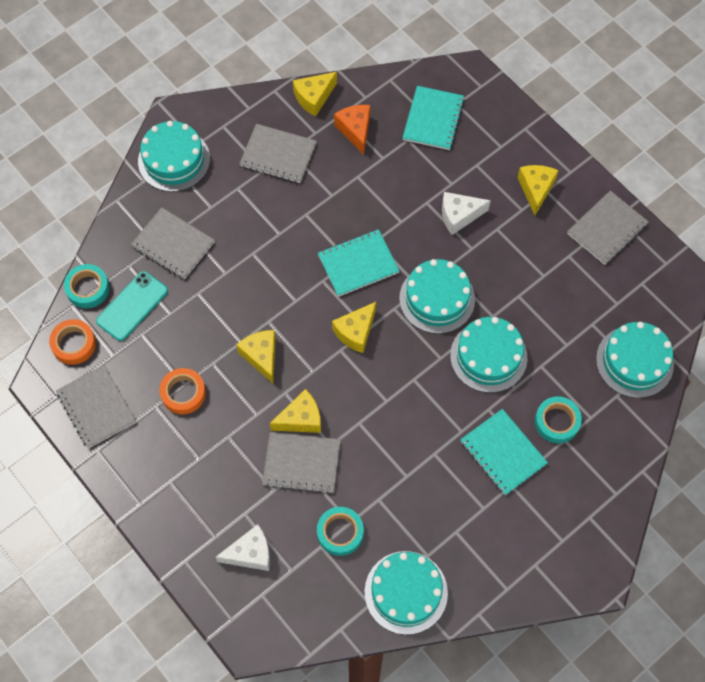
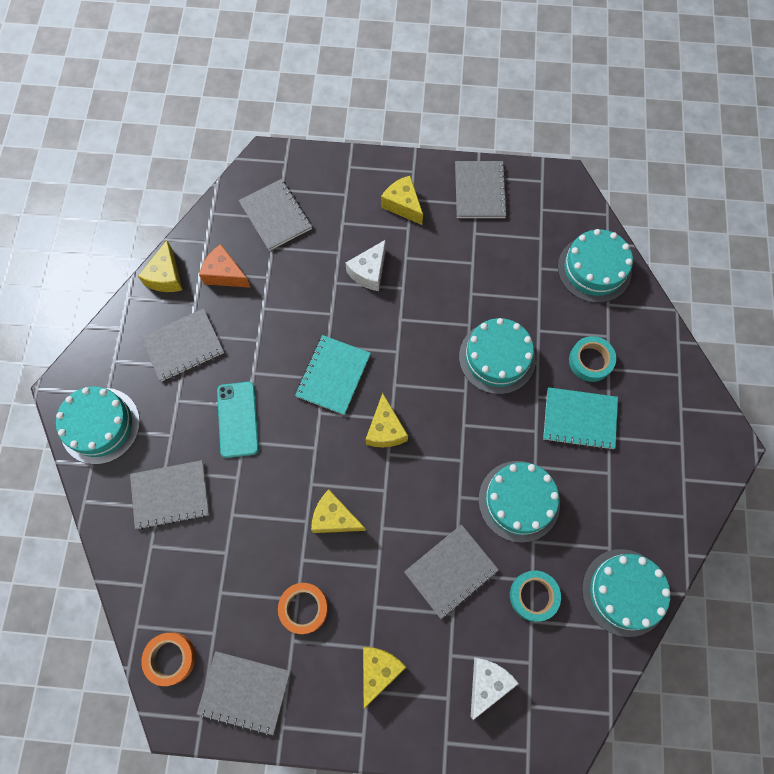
camera: 45 degrees left, 5 degrees up
turquoise tape [64,264,110,308] -> none
turquoise phone [96,271,168,341] -> turquoise phone moved to [217,382,259,458]
yellow cheese [270,389,321,433] -> yellow cheese moved to [363,647,406,709]
turquoise cake [399,259,475,334] -> turquoise cake moved to [479,461,560,543]
turquoise notebook [403,86,465,150] -> grey notebook [238,179,312,251]

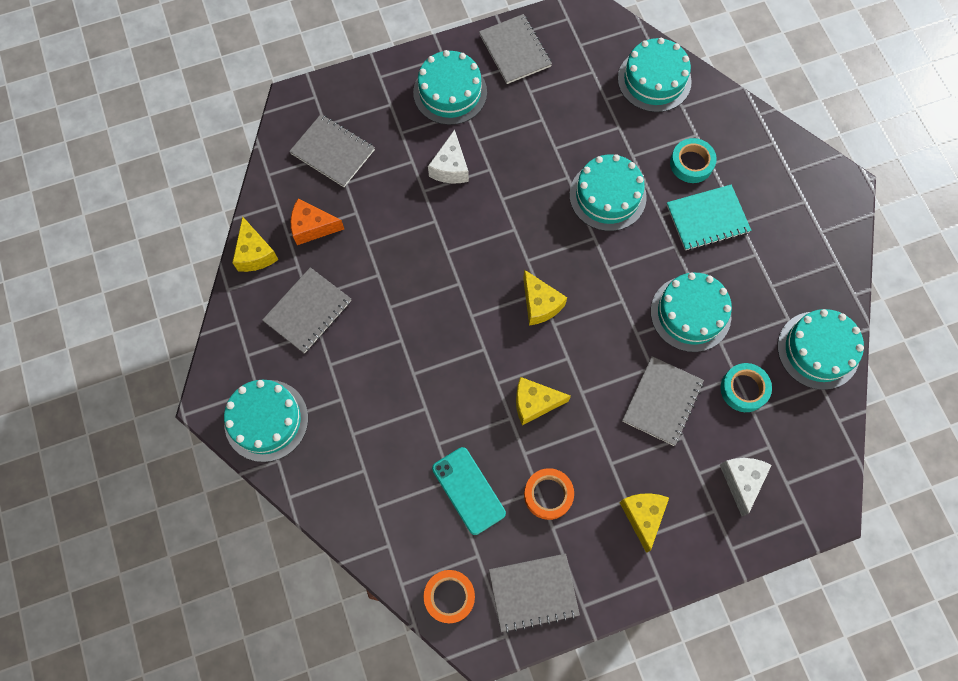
camera: 25 degrees left, 0 degrees up
grey notebook [130,460,209,530] -> none
turquoise phone [217,382,259,458] -> turquoise phone moved to [432,447,506,535]
turquoise notebook [295,335,371,415] -> none
yellow cheese [381,176,423,225] -> turquoise cake [413,50,487,125]

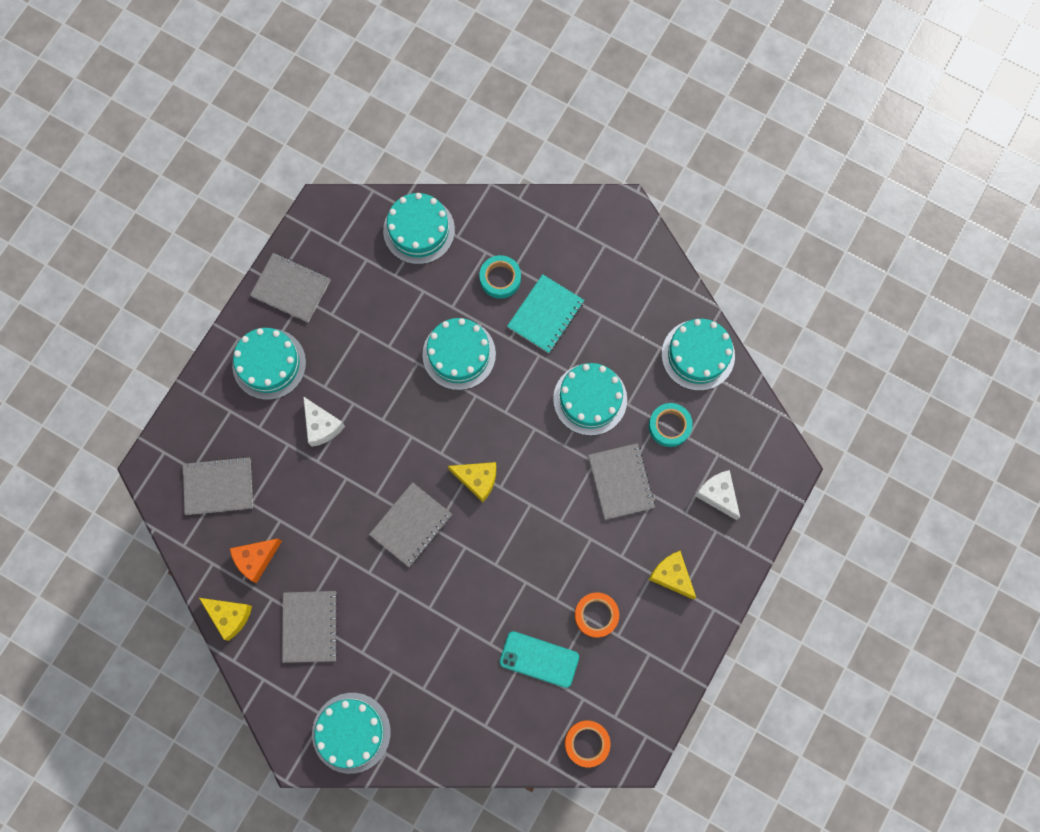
camera: 40 degrees left, 5 degrees up
grey notebook [489,554,580,633] -> grey notebook moved to [369,482,452,567]
yellow cheese [516,377,571,425] -> none

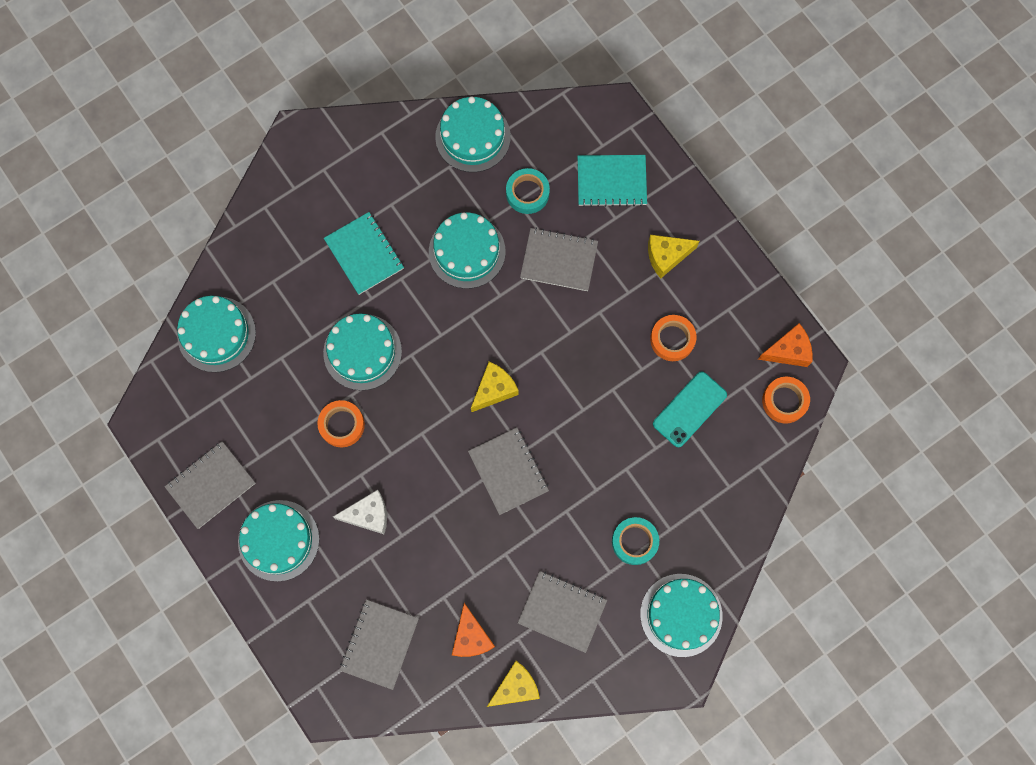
camera: 65 degrees left, 0 degrees up
turquoise tape [480,255,521,299] -> turquoise tape moved to [612,517,659,565]
white cheese [695,470,740,520] -> turquoise notebook [578,155,647,207]
none -> orange tape [317,400,365,447]
none -> orange cheese [758,323,813,367]

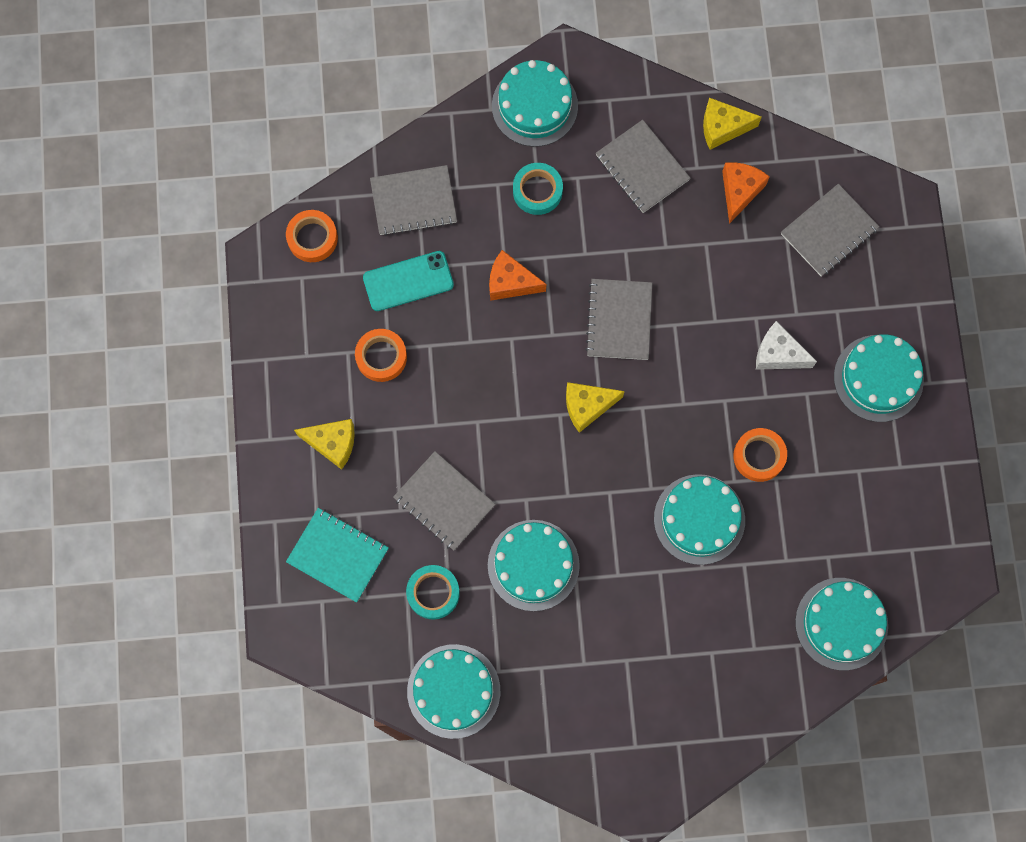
camera: 150 degrees left, 0 degrees up
grey notebook [165,441,256,529] -> grey notebook moved to [370,165,457,236]
turquoise notebook [324,212,404,295] -> none
orange cheese [758,323,813,367] -> orange cheese moved to [489,250,546,301]

